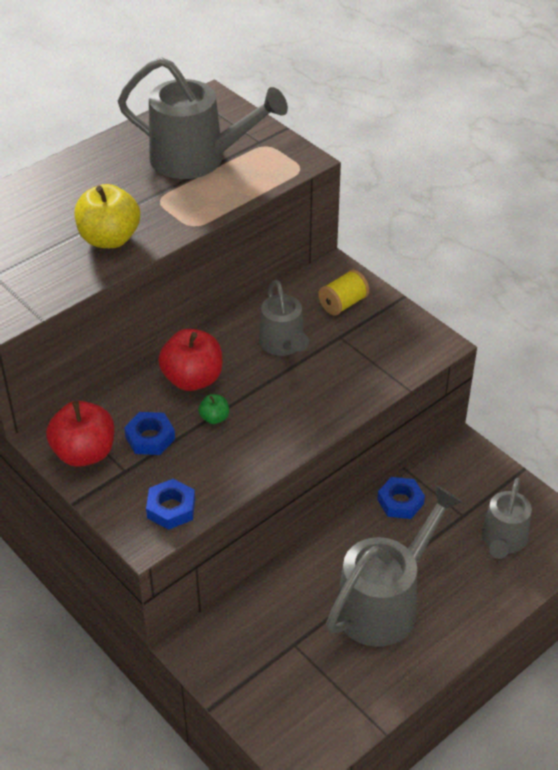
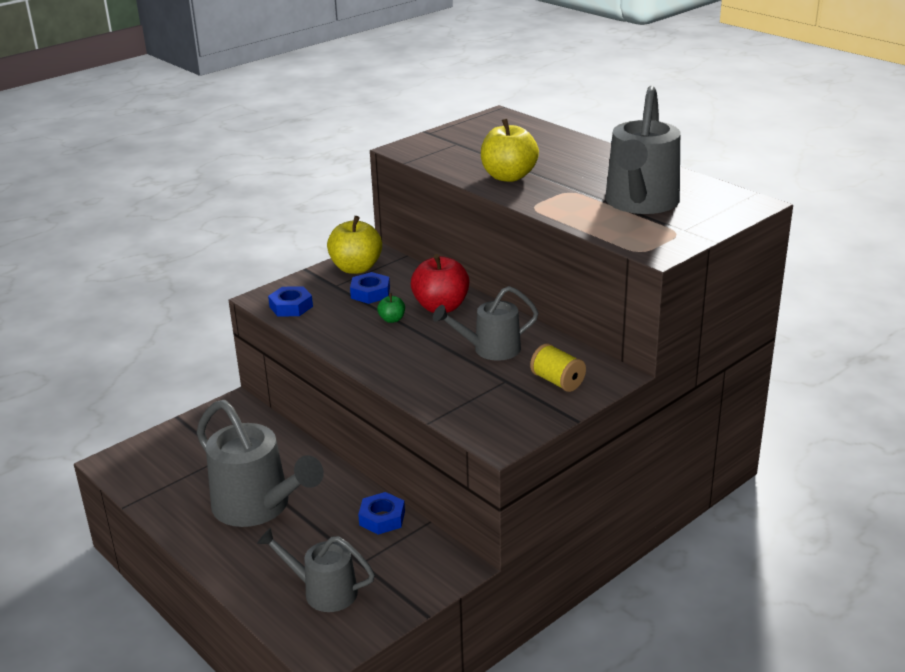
camera: 90 degrees right, 15 degrees down
red apple [46,401,114,467] -> yellow apple [327,216,382,274]

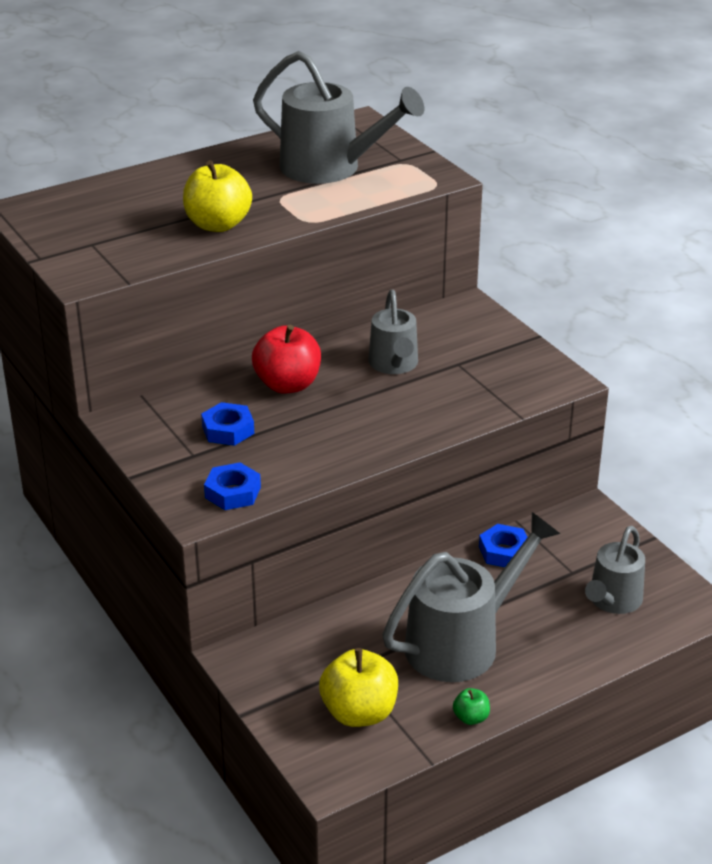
camera: 80 degrees left, 5 degrees up
yellow apple [327,216,382,274] -> yellow apple moved to [319,648,398,727]
green apple [377,293,405,323] -> green apple moved to [453,688,490,725]
yellow spool [530,343,586,392] -> none

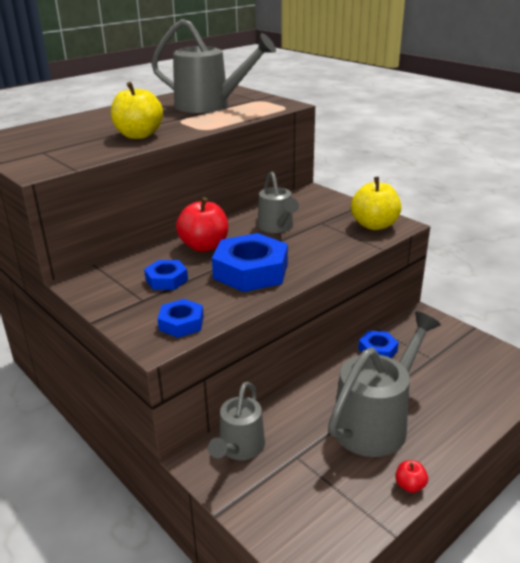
camera: 10 degrees left, 5 degrees down
yellow apple [319,648,398,727] -> yellow apple moved to [351,177,401,230]
green apple [453,688,490,725] -> red apple [395,460,428,493]
grey watering can [585,525,645,614] -> grey watering can moved to [208,382,265,460]
none -> blue nut [212,233,288,292]

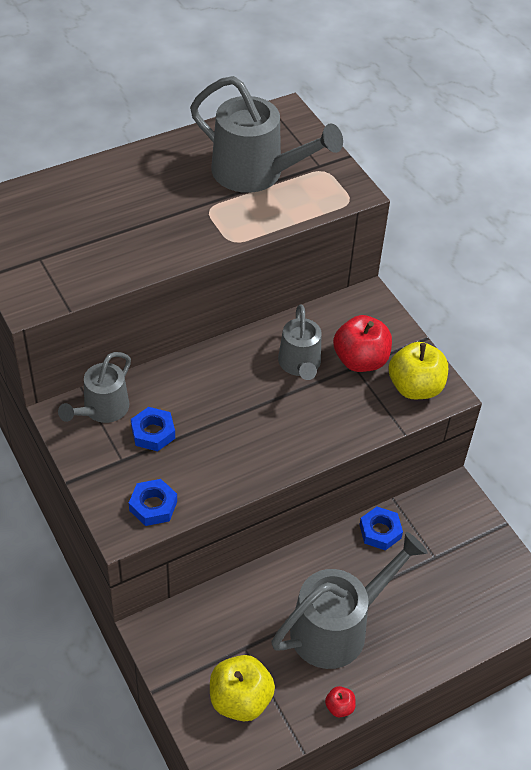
camera: 10 degrees right, 20 degrees up
yellow apple [111,82,163,139] -> yellow apple moved to [210,655,275,721]
red apple [176,197,228,252] -> red apple moved to [333,315,392,372]
grey watering can [208,382,265,460] -> grey watering can moved to [58,352,131,423]
blue nut [212,233,288,292] -> none

